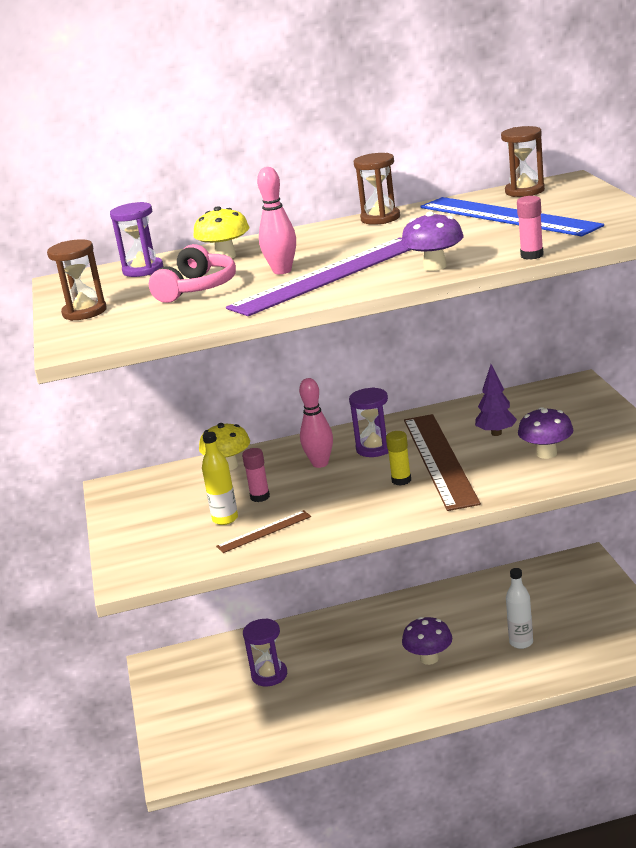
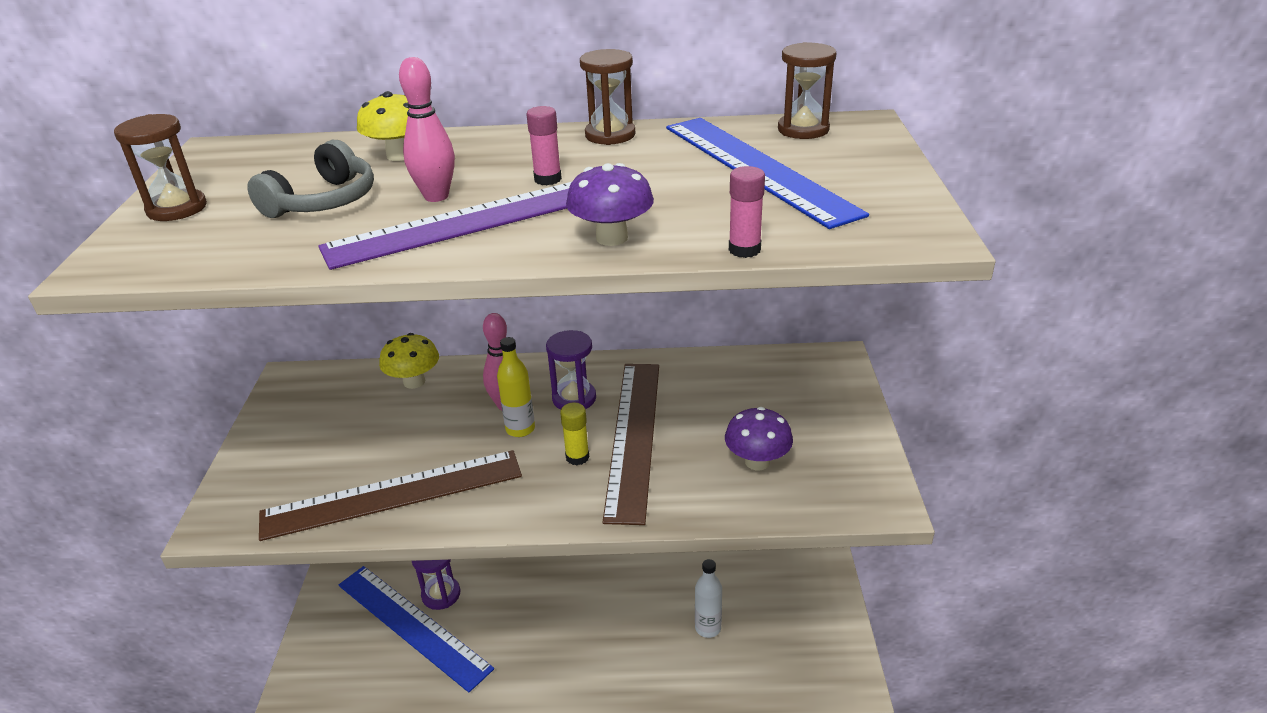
camera: 10 degrees right, 10 degrees up
purple hourglass [110,202,163,277] -> none
pink headphones [149,244,236,303] -> grey headphones [247,140,374,218]
yellow bottle [202,432,238,525] -> yellow bottle moved to [497,337,535,437]
brown ruler [216,510,311,553] -> brown ruler [259,450,522,541], size x2.14
pink glue stick [242,448,270,502] -> pink glue stick moved to [526,106,562,185]
purple mushroom [402,617,452,665] -> none
purple tree [475,364,517,436] -> none
none -> blue ruler [339,566,494,693]

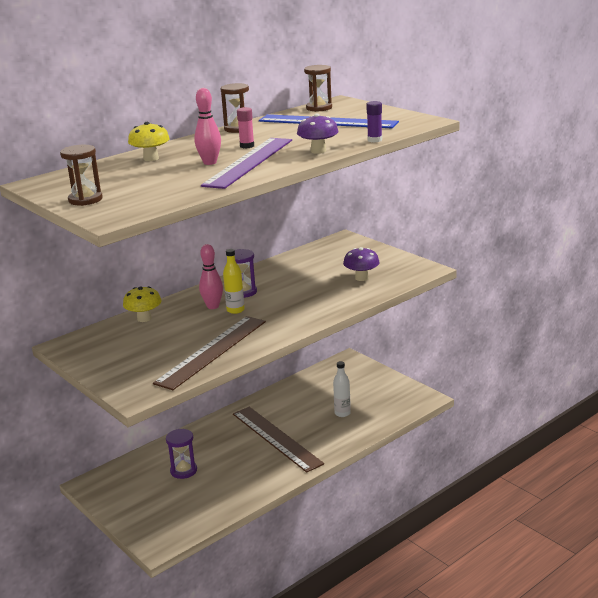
camera: 40 degrees left, 10 degrees down
grey headphones [247,140,374,218] -> none
blue ruler [339,566,494,693] -> none
yellow glue stick [560,403,589,465] -> none
brown ruler [603,364,659,525] -> brown ruler moved to [233,407,324,473]
pink glue stick [729,166,765,258] -> purple glue stick [366,101,382,143]

